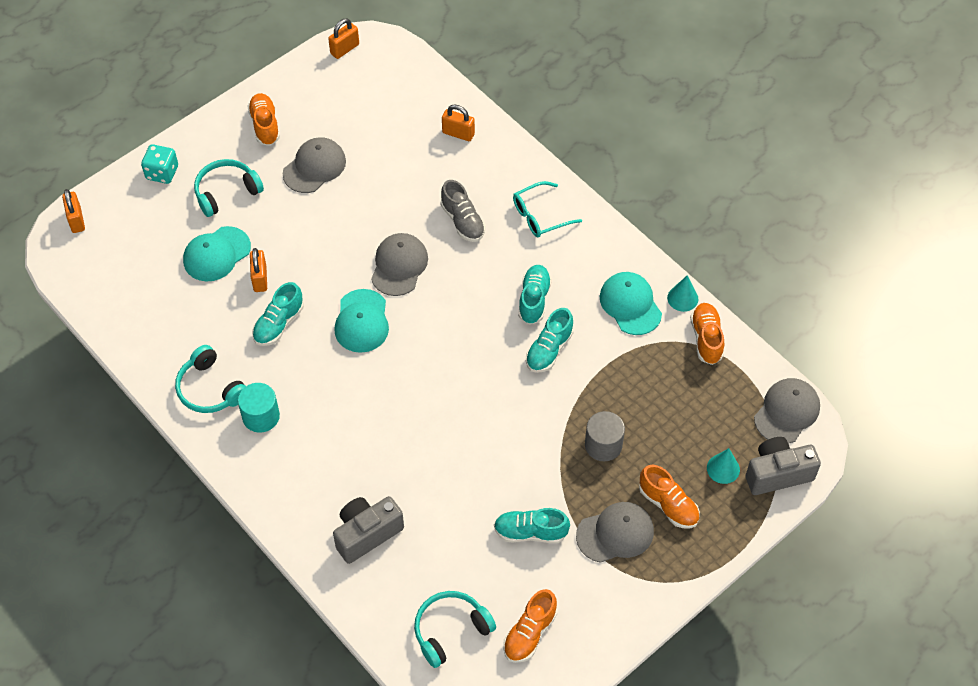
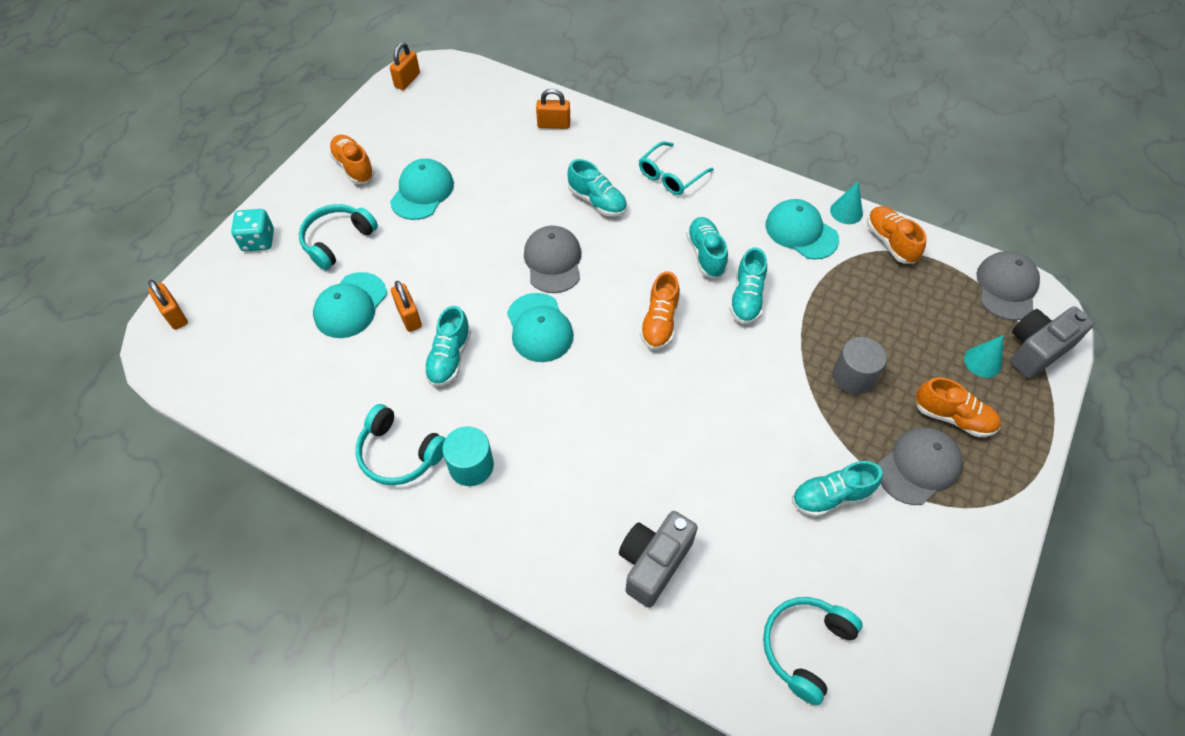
camera: 20 degrees left, 0 degrees up
grey cap [283,137,346,193] -> turquoise cap [390,159,454,220]
grey shoe [441,180,485,242] -> turquoise shoe [568,159,627,217]
orange shoe [503,589,557,663] -> orange shoe moved to [640,271,680,350]

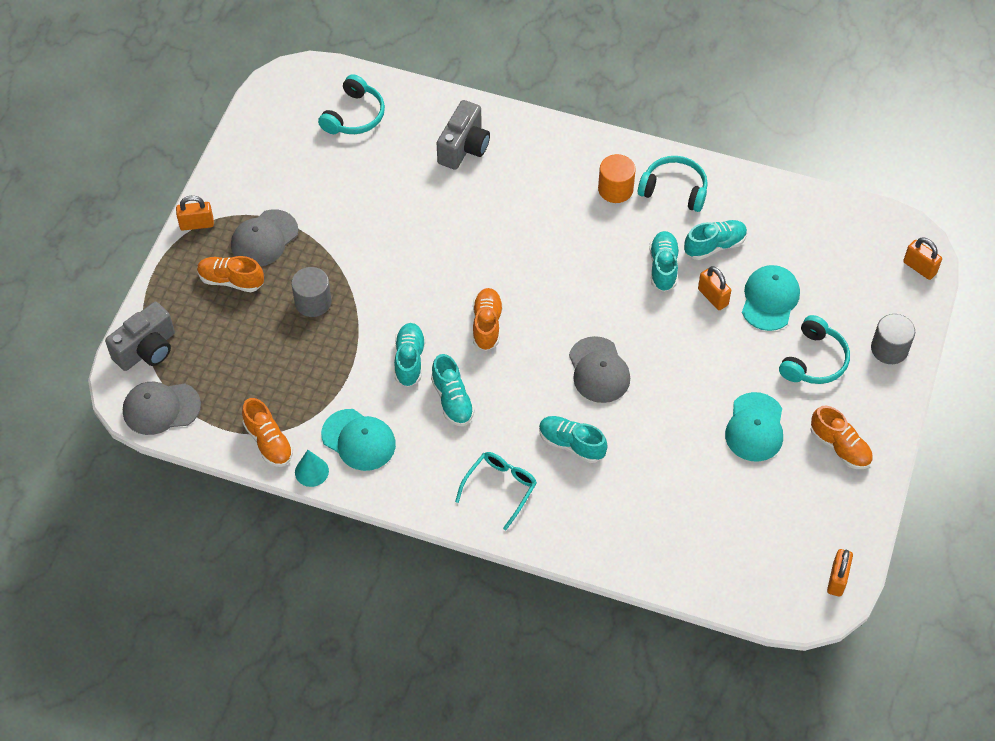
camera: 170 degrees right, 0 degrees up
turquoise dice [231,209,274,251] -> grey cylinder [871,314,915,364]
turquoise cylinder [442,426,494,486] -> orange cylinder [598,154,636,203]
turquoise cap [507,293,574,362] -> none
orange padlock [536,89,570,129] -> orange padlock moved to [176,196,214,231]
turquoise shoe [792,461,883,517] -> turquoise shoe moved to [684,220,747,260]
turquoise cone [964,335,1004,378] -> none
grey cap [976,251,1040,321] -> grey cap turned 75 degrees clockwise [123,382,201,435]

